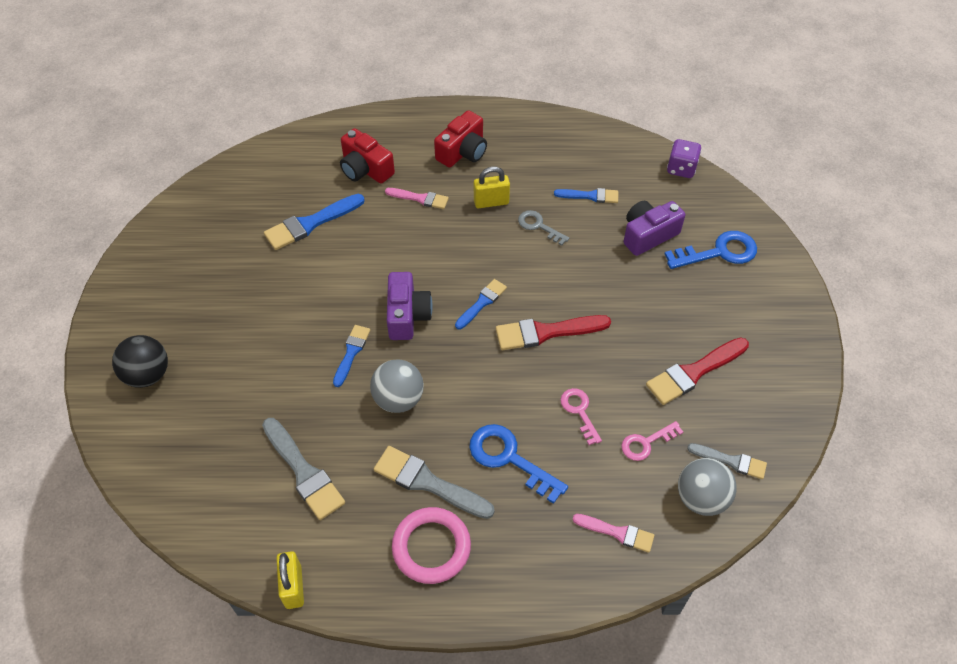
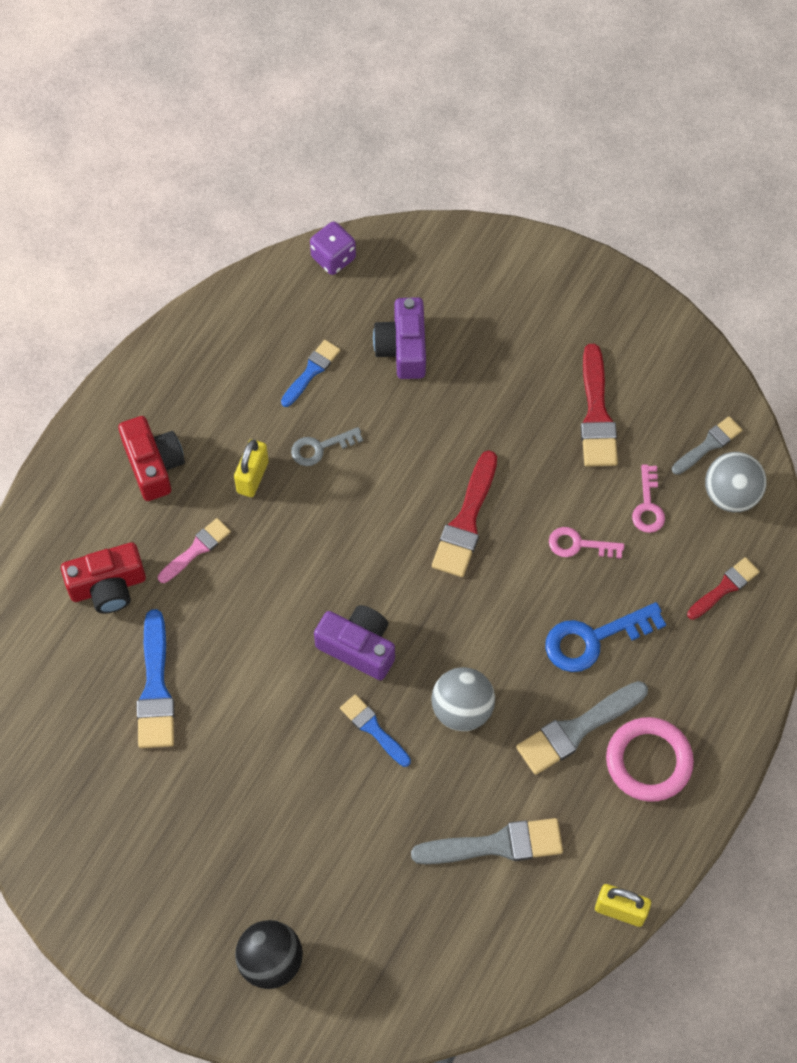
camera: 60 degrees left, 10 degrees up
blue brush [455,279,507,329] -> none
pink brush [572,514,654,553] -> red brush [687,557,760,620]
blue key [664,231,757,269] -> none

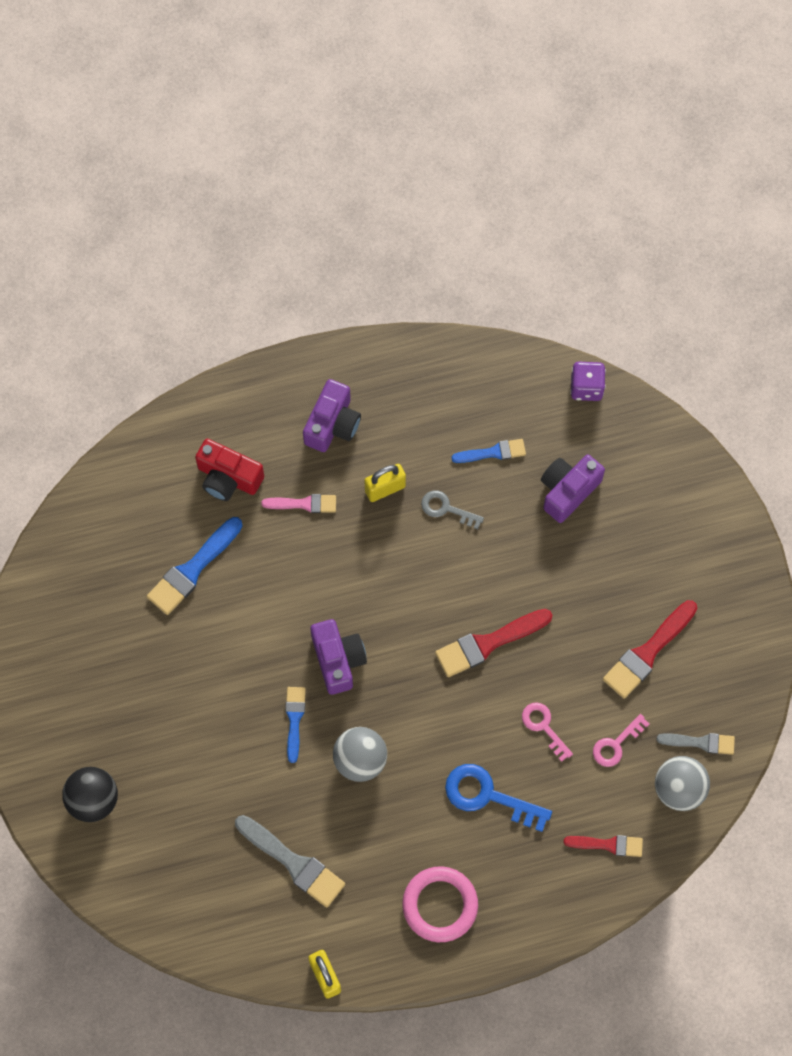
camera: 45 degrees right, 5 degrees up
red camera [118,416,185,501] -> purple camera [303,379,361,452]
grey brush [516,681,648,775] -> none

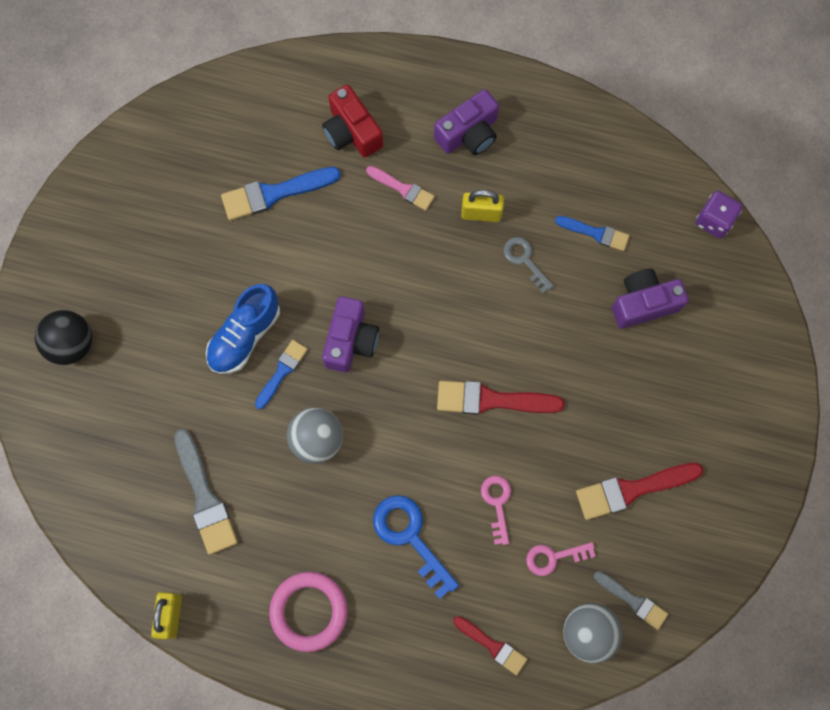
camera: 30 degrees right, 5 degrees up
none -> blue shoe [206,284,280,374]

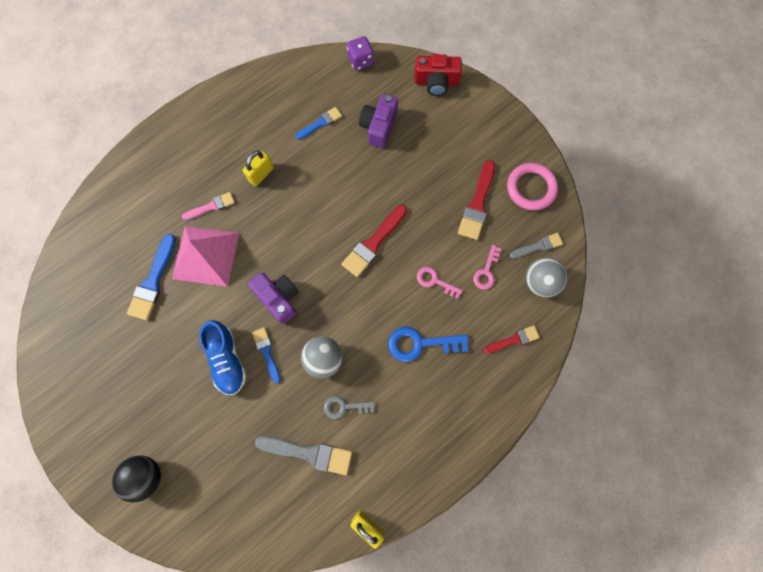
camera: 55 degrees left, 0 degrees up
pink ring [269,572,348,652] -> pink ring moved to [507,163,558,211]
red camera [322,85,383,158] -> red camera moved to [415,54,462,96]
purple camera [434,89,499,155] -> none
grey key [503,237,553,294] -> grey key moved to [324,396,375,419]
none -> pink pyramid [172,226,239,287]

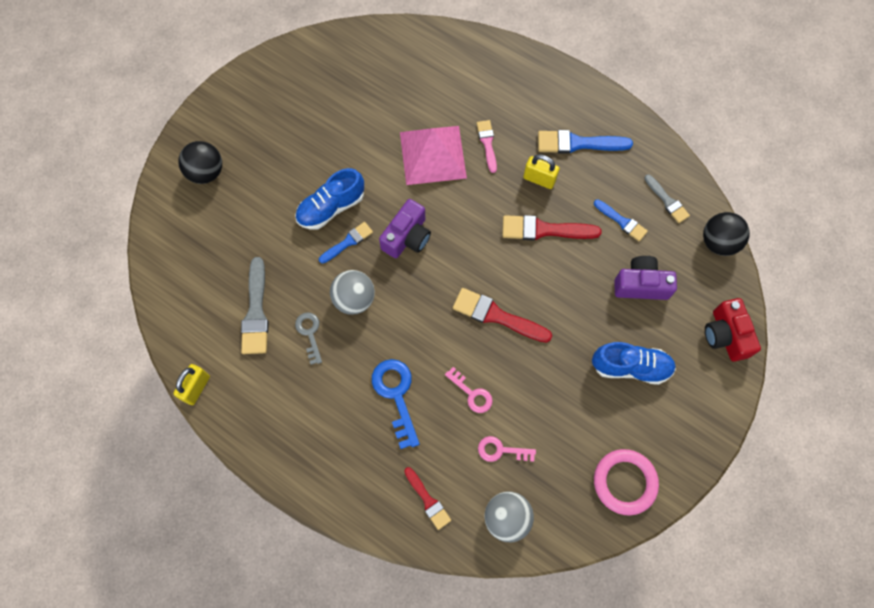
camera: 75 degrees right, 5 degrees down
blue brush [127,234,176,320] -> blue brush moved to [538,130,633,154]
pink brush [182,192,235,220] -> pink brush turned 150 degrees counterclockwise [477,120,497,173]
purple dice [347,36,374,71] -> black ball [703,212,750,256]
pink key [417,267,462,299] -> pink key turned 120 degrees clockwise [445,367,493,413]
red brush [458,160,495,240] -> red brush moved to [502,215,601,241]
grey brush [510,233,563,258] -> grey brush moved to [644,174,690,223]
none -> blue shoe [592,342,676,385]

